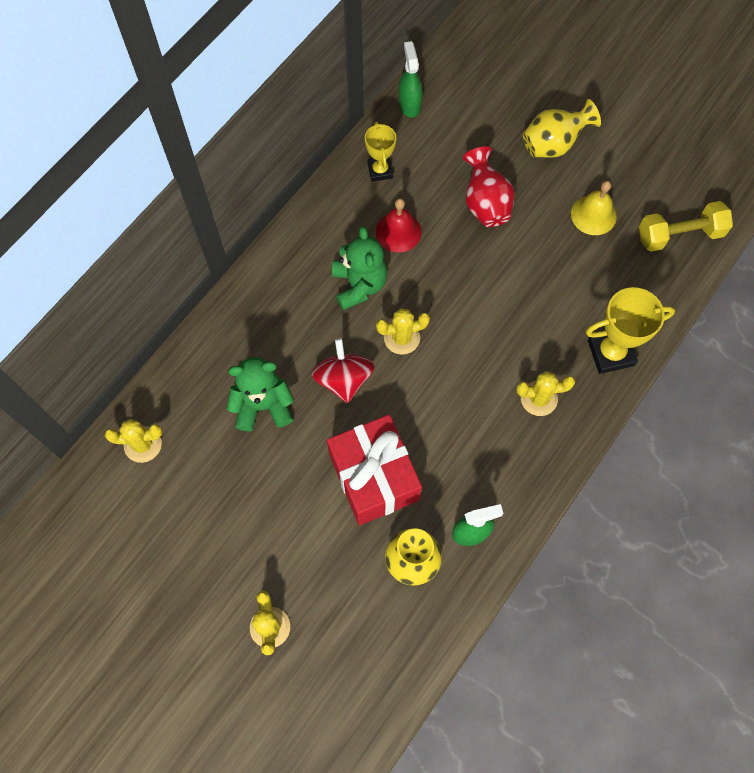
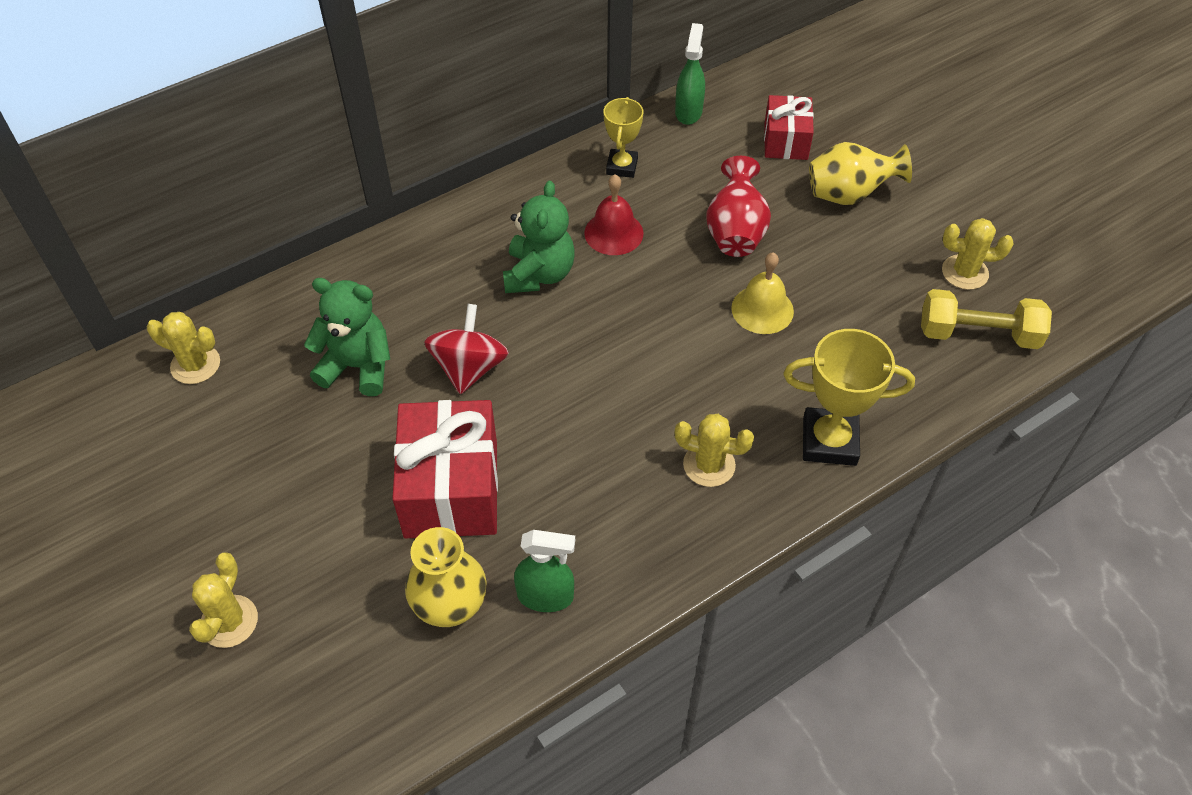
camera: 20 degrees right, 15 degrees down
yellow cactus [376,308,430,355] -> yellow cactus moved to [942,218,1014,290]
yellow bell [571,181,616,235] -> yellow bell moved to [731,252,794,334]
none -> red gift [764,95,814,160]

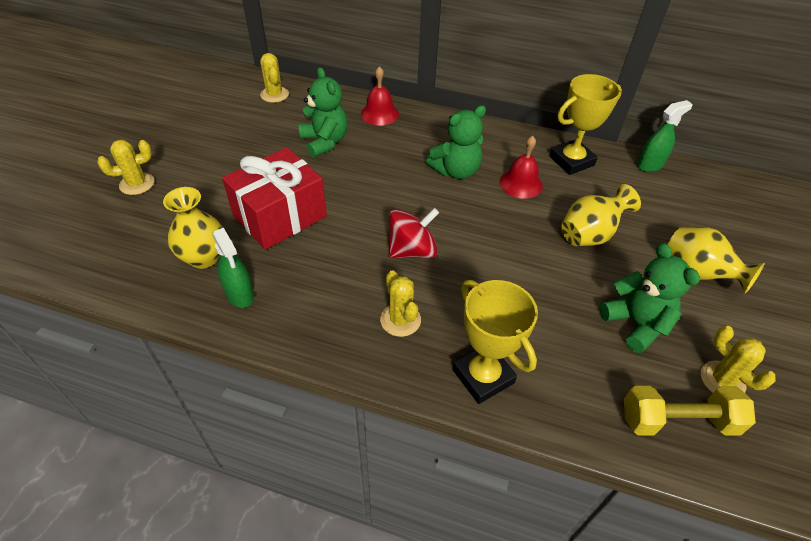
camera: 50 degrees right, 5 degrees down
red spinning top [424,304,509,394] -> red spinning top moved to [389,208,440,258]
yellow trophy [603,97,643,178] -> yellow trophy [550,74,622,175], size x1.59
red vase [706,156,771,257] -> yellow vase [561,184,641,246]
yellow bell [731,252,794,334] -> none
red gift [764,95,814,160] -> none
yellow dumbbell [921,289,1052,349] -> yellow dumbbell turned 60 degrees counterclockwise [624,386,756,436]
none -> red bell [361,66,399,126]
none -> green teddy bear [599,243,700,353]

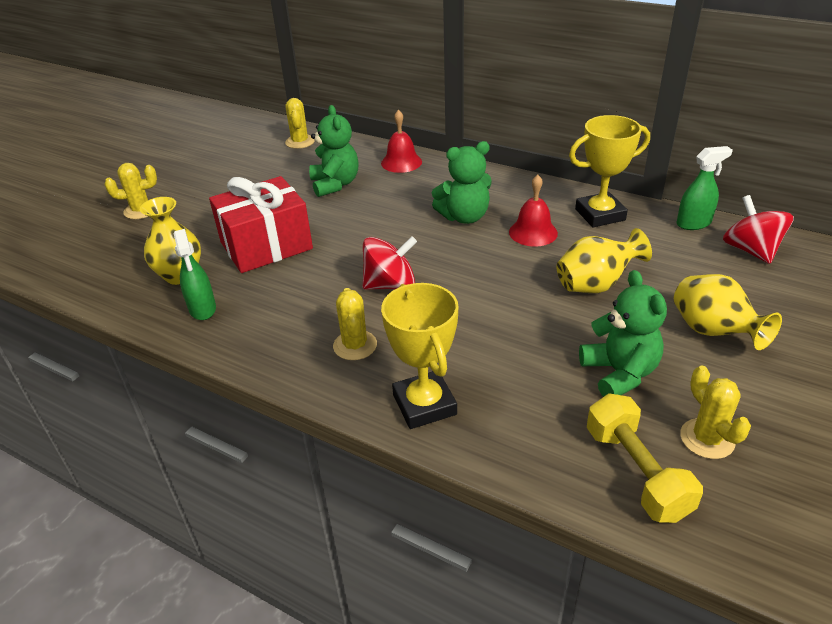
camera: 15 degrees right, 10 degrees down
yellow dumbbell [624,386,756,436] -> yellow dumbbell turned 60 degrees clockwise [587,393,703,523]
none -> red spinning top [723,195,794,264]

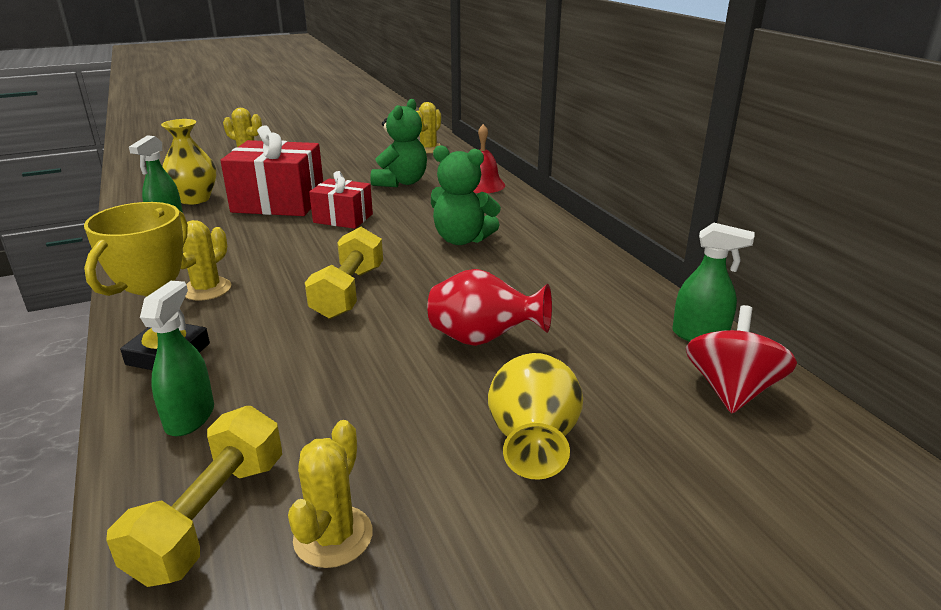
camera: 35 degrees right, 10 degrees down
red spinning top [362,236,417,290] -> none
red bell [509,175,558,247] -> none
yellow vase [556,228,652,293] -> red vase [427,269,552,346]
yellow trophy [569,115,650,228] -> none
green teddy bear [579,270,667,397] -> none
none -> green spray bottle [140,281,214,436]
none -> yellow dumbbell [305,227,383,319]
none -> red gift [309,171,373,229]

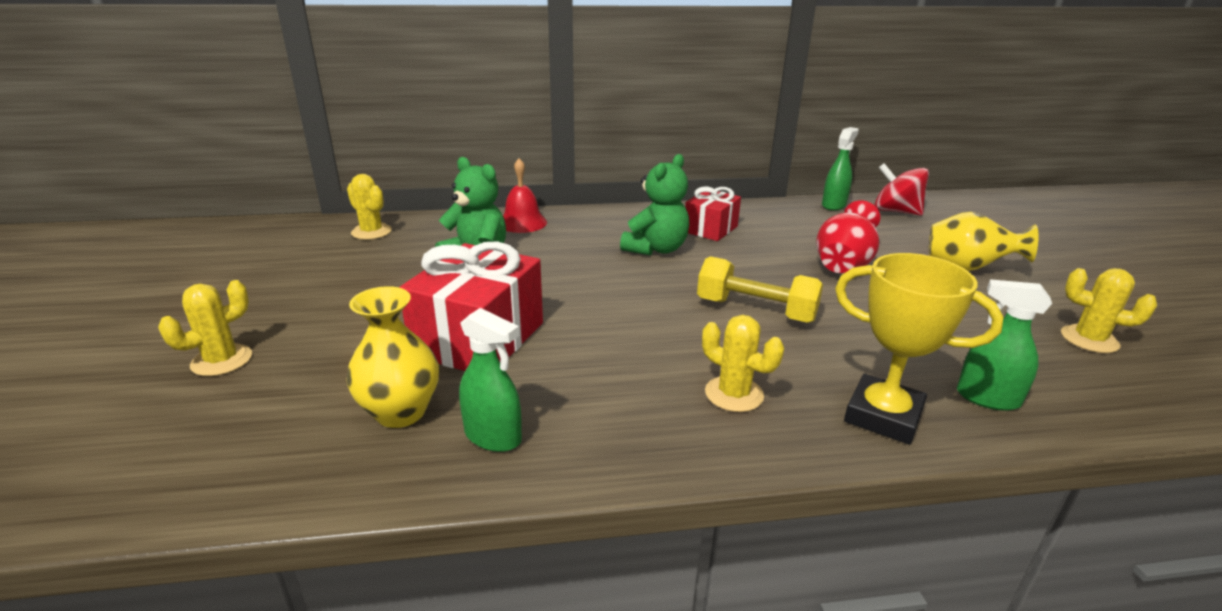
camera: 75 degrees left, 0 degrees up
yellow dumbbell [106,406,282,587] -> none
red gift [309,171,373,229] -> red gift moved to [685,186,741,241]

